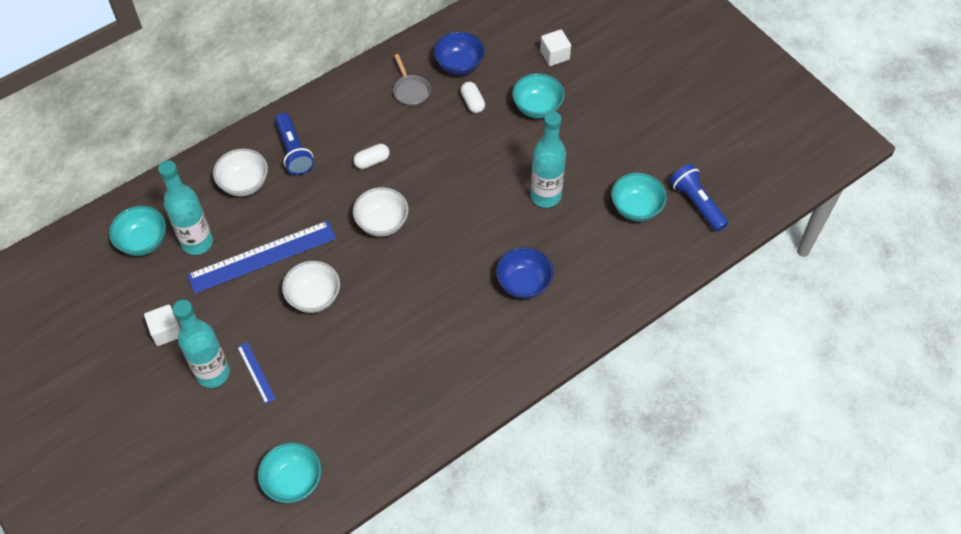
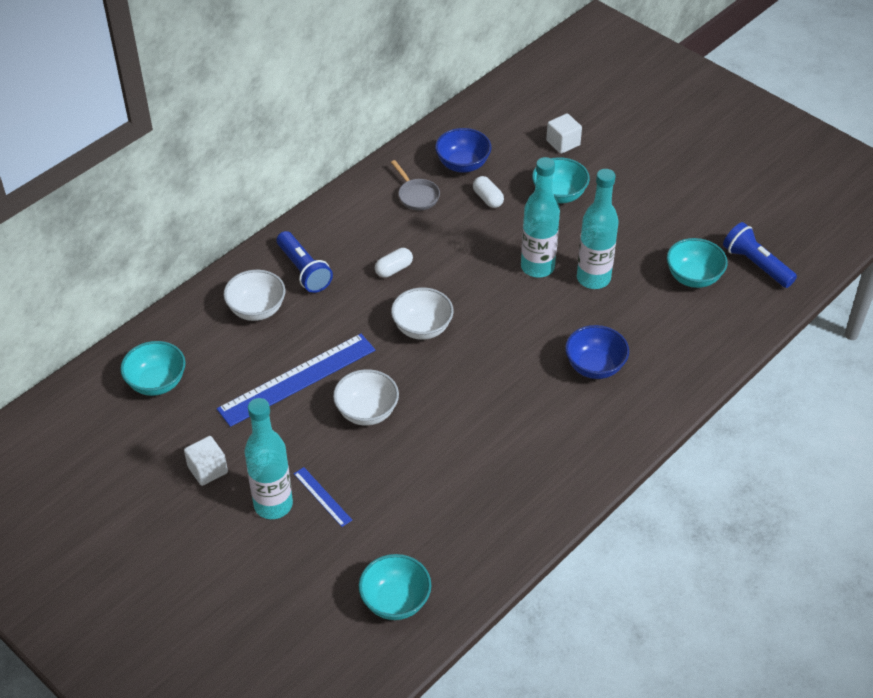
camera: 10 degrees left, 10 degrees down
turquoise bottle [158,160,213,255] -> turquoise bottle moved to [521,157,560,278]

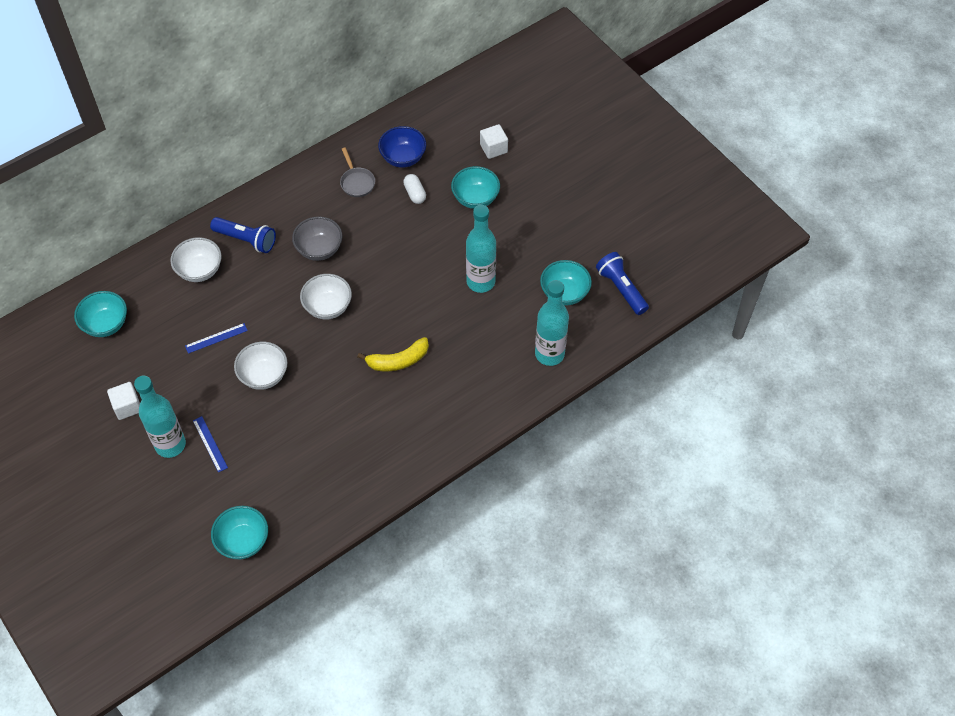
camera: 10 degrees right, 10 degrees up
blue ruler [217,334,375,427] -> blue ruler [185,323,248,354], size x0.45
blue flashlight [277,231,333,293] -> blue flashlight turned 45 degrees counterclockwise [210,217,276,253]
white capsule [375,248,413,278] -> grey bowl [292,217,342,261]
turquoise bottle [521,157,560,278] -> turquoise bottle moved to [535,280,569,366]
blue bowl [565,325,629,379] -> none
none -> yellow banana [357,337,429,371]

